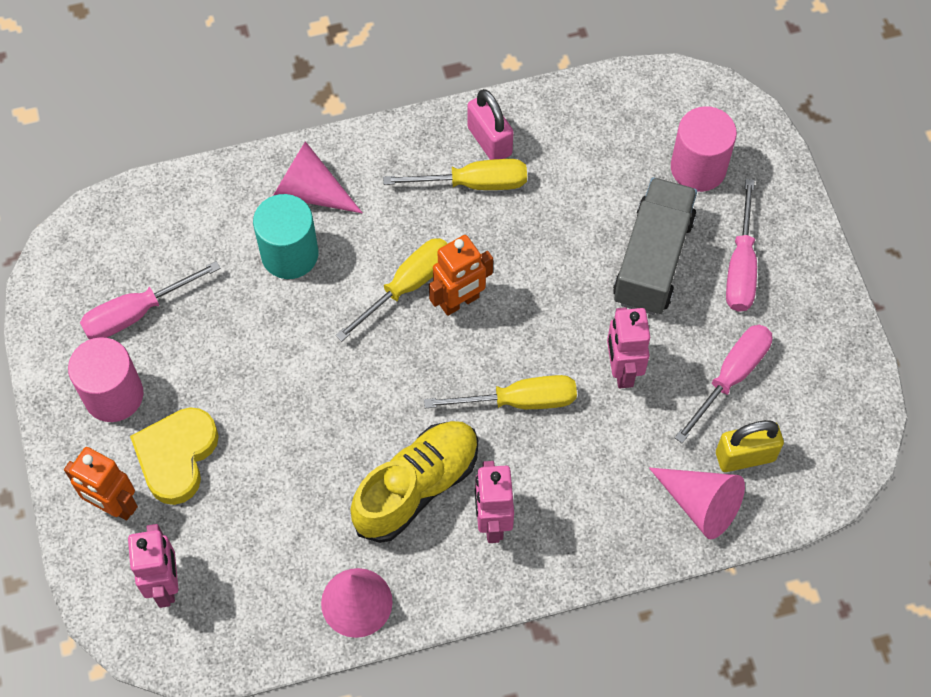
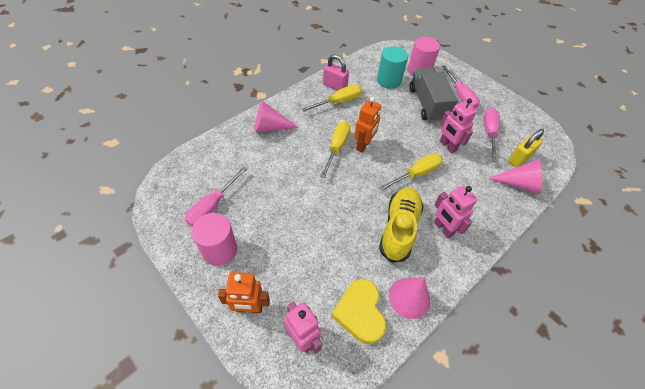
camera: 30 degrees left, 10 degrees down
yellow heart [130,407,219,505] -> yellow heart moved to [331,279,386,344]
turquoise cylinder [253,194,318,279] -> turquoise cylinder moved to [377,46,408,89]

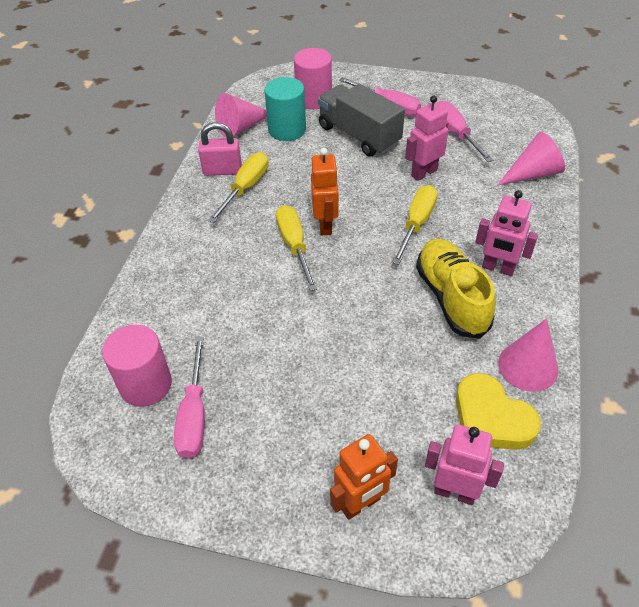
camera: 30 degrees left, 5 degrees down
pink cylinder [192,213,237,266] -> pink cylinder moved to [102,325,172,407]
pink cone [254,101,299,132] -> pink cone moved to [215,93,267,138]
pink robot [439,98,477,153] -> pink robot turned 120 degrees clockwise [405,95,448,181]
yellow padlock [508,129,544,168] -> none

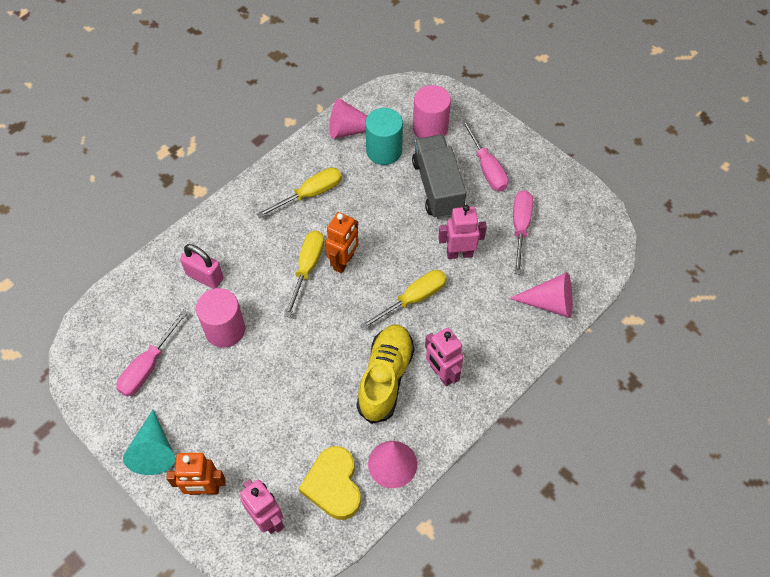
camera: 30 degrees right, 10 degrees up
pink cylinder [102,325,172,407] -> pink cylinder moved to [196,288,245,348]
pink padlock [198,122,242,176] -> pink padlock moved to [180,244,223,289]
none -> turquoise cone [123,410,175,475]

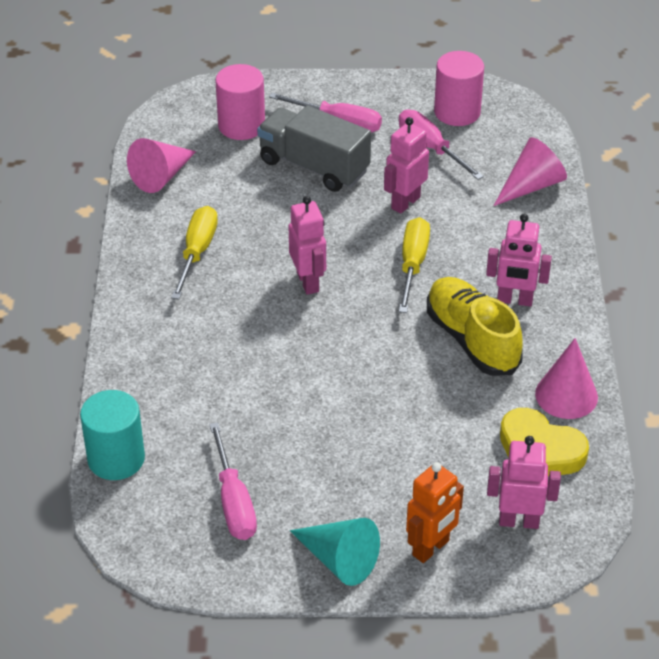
camera: 45 degrees left, 15 degrees down
pink padlock [180,244,223,289] -> none
pink cylinder [196,288,245,348] -> pink cylinder moved to [434,51,484,126]
yellow screwdriver [284,231,324,317] -> none
orange robot [325,212,358,273] -> pink robot [289,196,326,295]
turquoise cylinder [365,108,403,165] -> turquoise cylinder moved to [80,390,145,480]

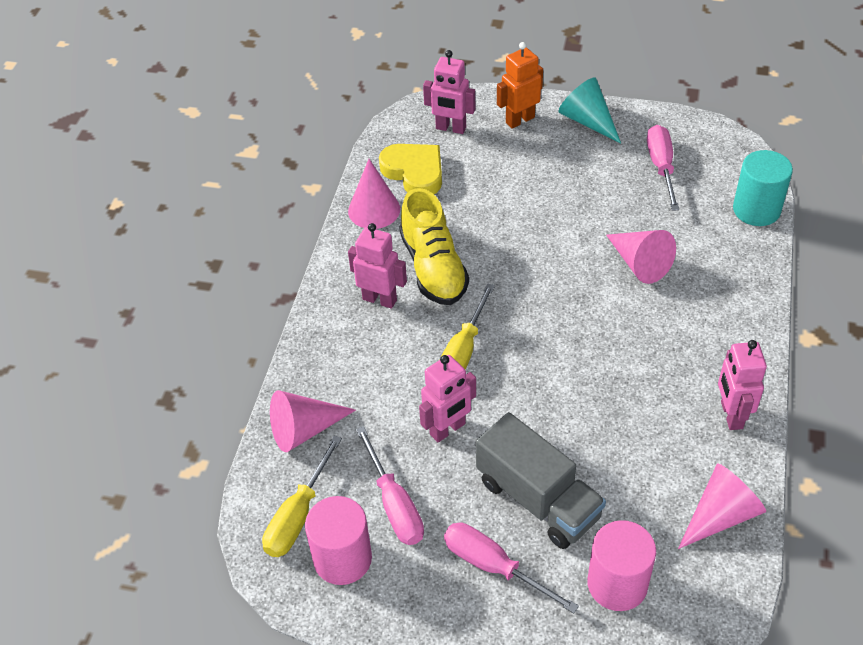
camera: 165 degrees left, 5 degrees up
yellow screwdriver [171,206,218,300] -> yellow screwdriver moved to [262,435,342,557]
pink robot [289,196,326,295] -> pink robot moved to [718,340,767,430]
none -> pink cone [606,230,676,284]

